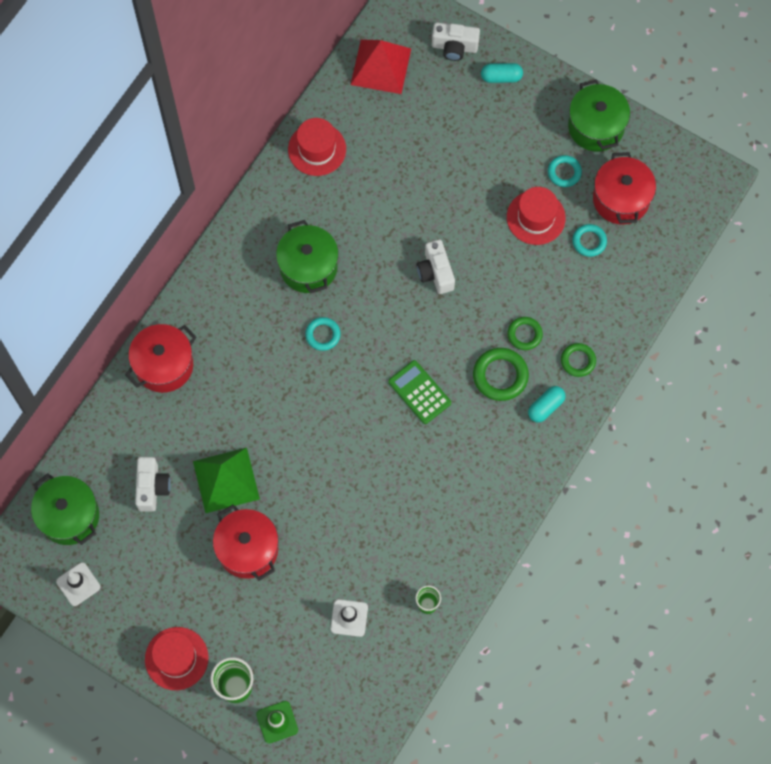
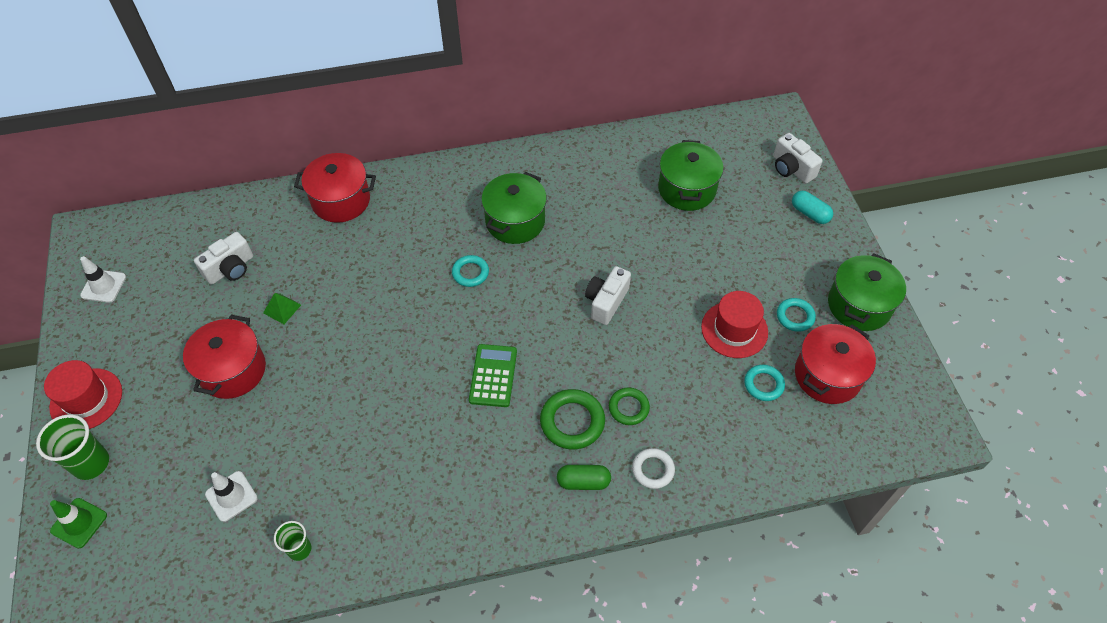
camera: 45 degrees right, 15 degrees down
green pot [31,473,99,545] -> green pot moved to [658,140,724,211]
green pyramid [193,448,260,513] -> green pyramid [263,293,301,324], size x0.46
red hat [288,118,346,176] -> none
red pyramid [350,39,411,94] -> none
turquoise capsule [528,386,565,423] -> green capsule [557,465,611,490]
green ring [561,343,596,377] -> white ring [632,448,675,489]

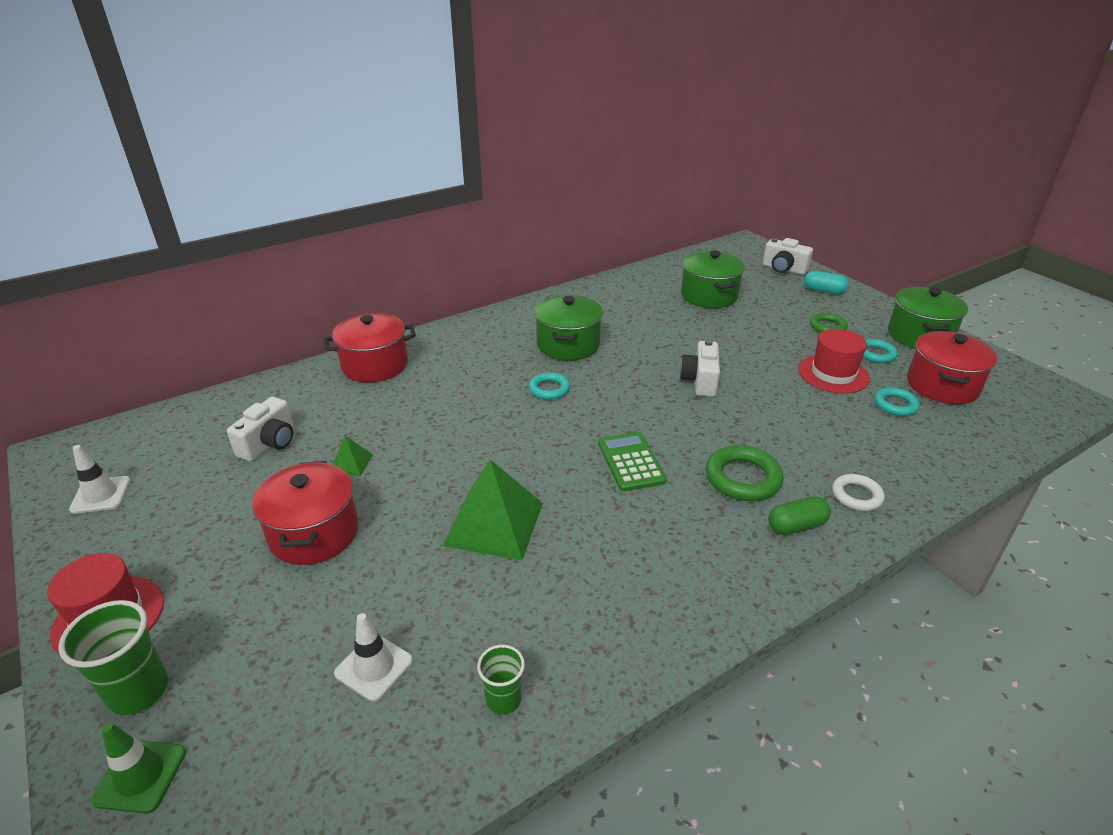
camera: 20 degrees left, 20 degrees down
green ring [609,388,650,425] -> green ring moved to [810,313,848,333]
none -> green pyramid [443,459,543,560]

